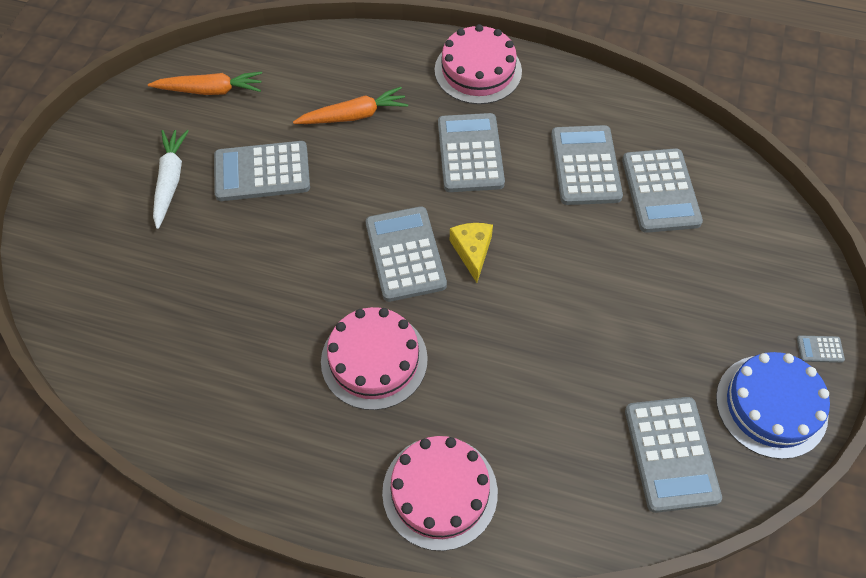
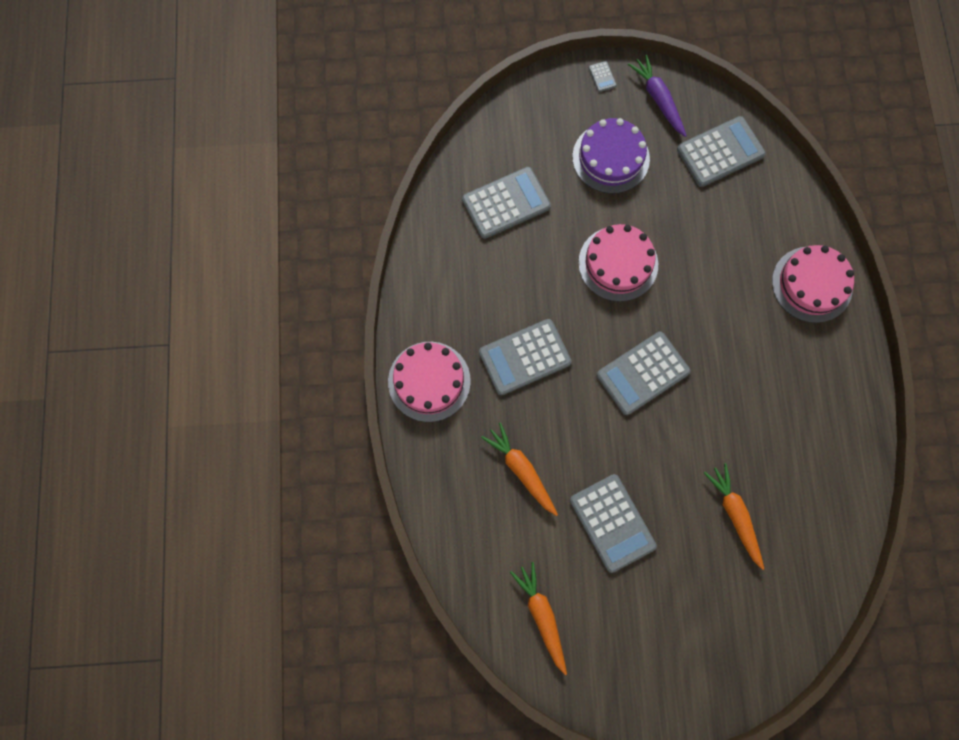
camera: 110 degrees left, 15 degrees up
white carrot [153,130,189,229] -> none
pink cake [321,307,428,410] -> pink cake moved to [578,224,658,302]
yellow cheese [450,223,493,283] -> none
grey calculator [551,125,623,205] -> none
blue cake [716,352,830,459] -> purple carrot [628,55,687,137]
none -> purple cake [572,118,650,194]
none -> orange carrot [704,463,764,570]

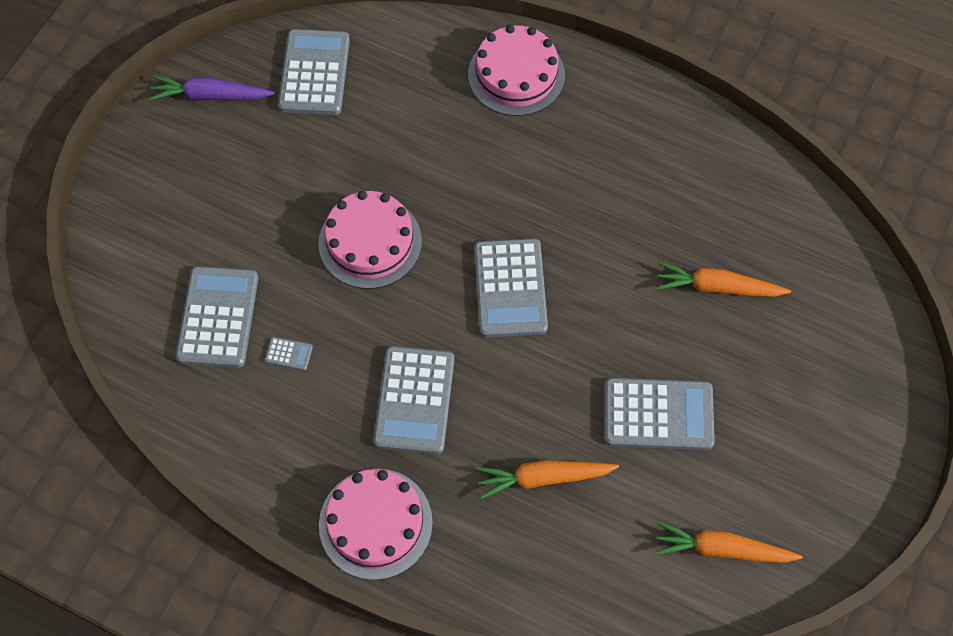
camera: 60 degrees left, 10 degrees down
purple cake [572,118,650,194] -> none
grey calculator [589,61,617,92] -> grey calculator moved to [265,337,313,370]

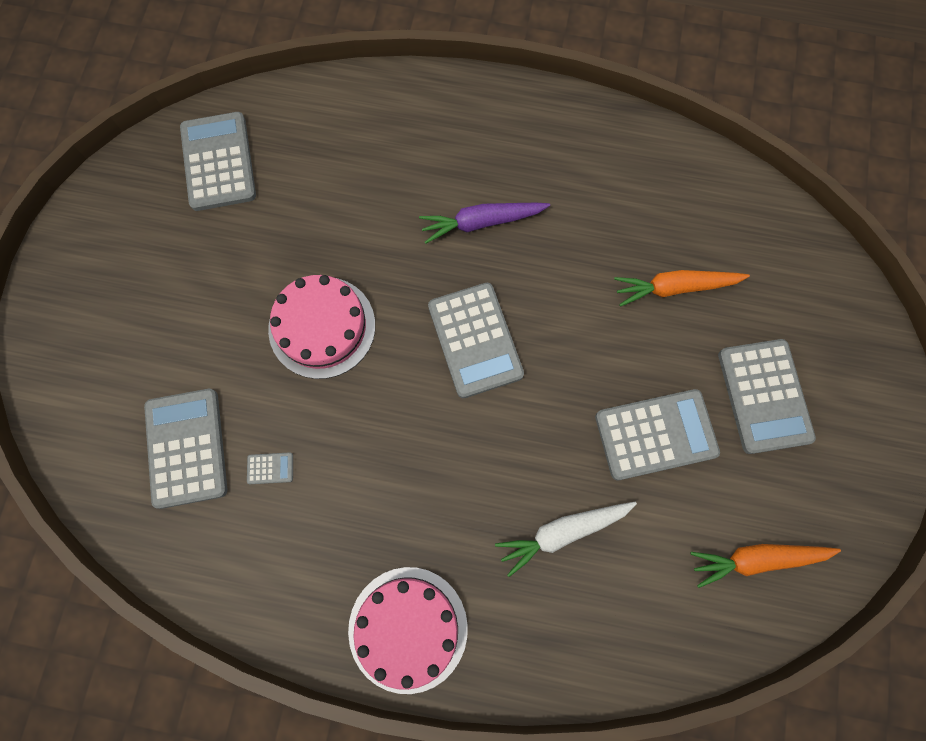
camera: 15 degrees left, 10 degrees up
purple carrot [149,76,275,101] -> purple carrot moved to [419,203,550,244]
grey calculator [373,346,454,454] -> grey calculator moved to [718,339,816,454]
pink cake [468,25,565,116] -> none
orange carrot [476,460,619,499] -> white carrot [495,502,637,577]

